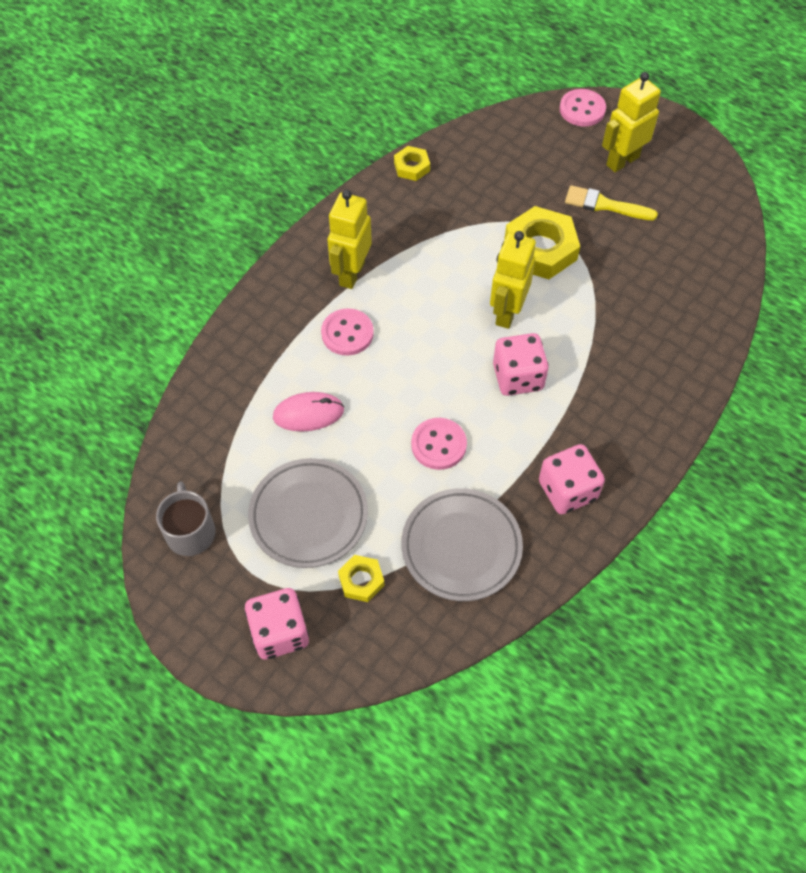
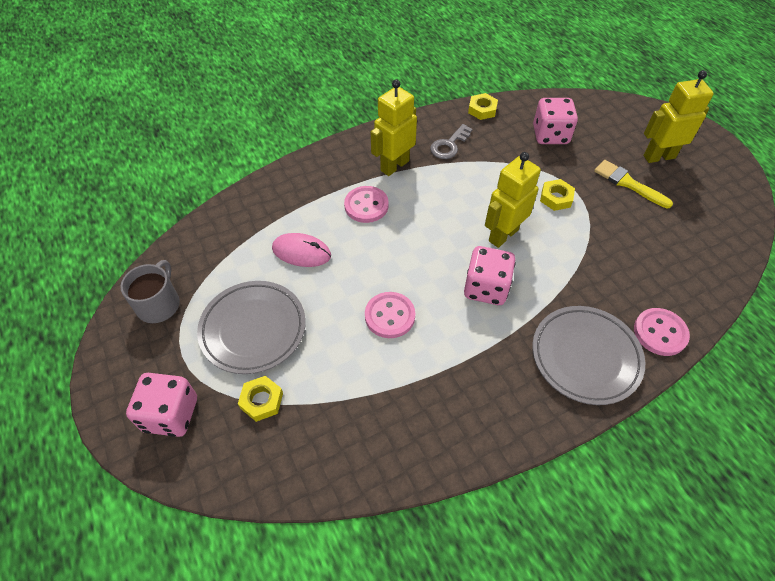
camera: 25 degrees right, 5 degrees down
grey plate [401,488,523,601] -> grey plate moved to [532,306,645,405]
yellow nut [505,206,580,279] -> yellow nut [540,179,575,211], size x0.52
pink dice [539,444,605,515] -> pink dice moved to [533,98,578,144]
pink button [560,89,606,126] -> pink button moved to [634,308,690,356]
none -> grey key [430,124,473,159]

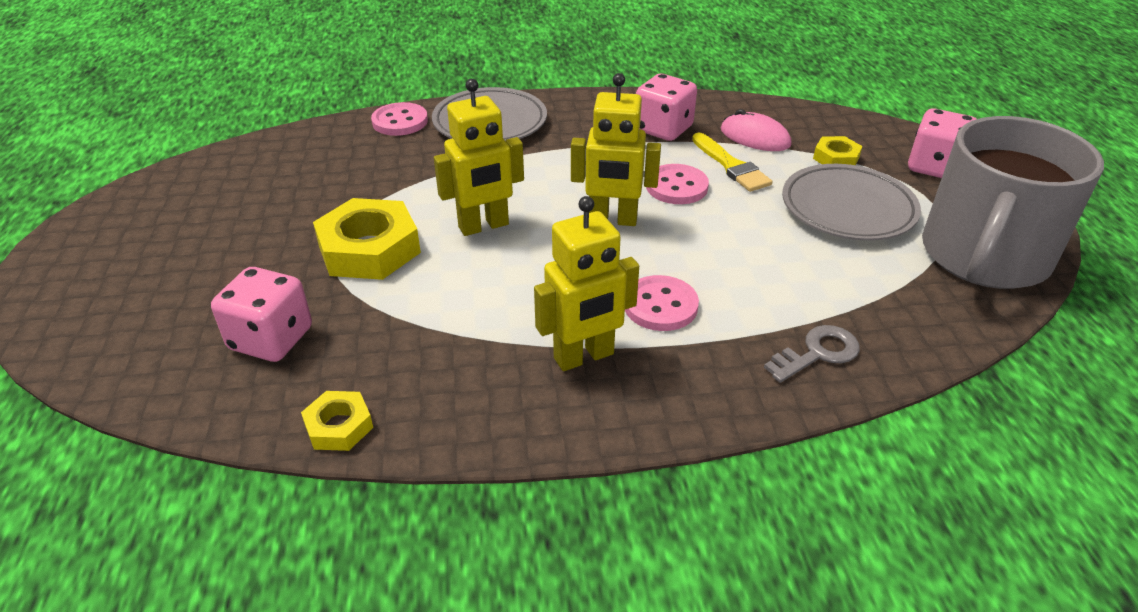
camera: 160 degrees left, 15 degrees down
grey mug [120,260,180,323] -> grey mug [922,116,1104,289], size x2.08
pink mouse [272,233,331,267] -> pink mouse moved to [721,109,791,151]
grey key [430,124,473,159] -> grey key moved to [764,325,860,383]
pink dice [464,246,516,305] -> pink dice moved to [636,74,697,141]
yellow nut [540,179,575,211] -> yellow nut [313,198,421,280], size x1.92
yellow brush [594,160,673,208] -> yellow brush moved to [692,133,772,192]
yellow robot [644,70,714,163] -> yellow robot moved to [571,73,661,226]

